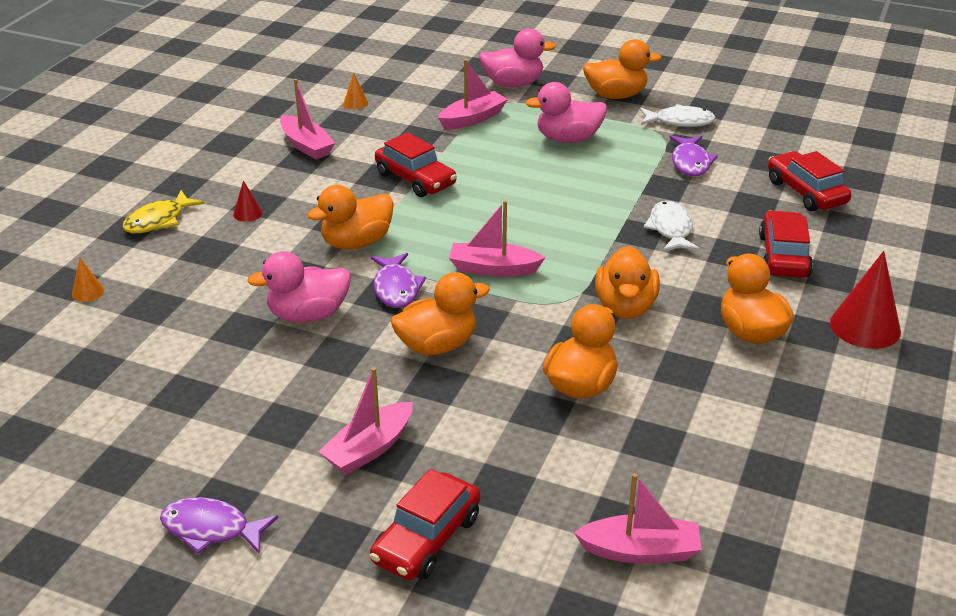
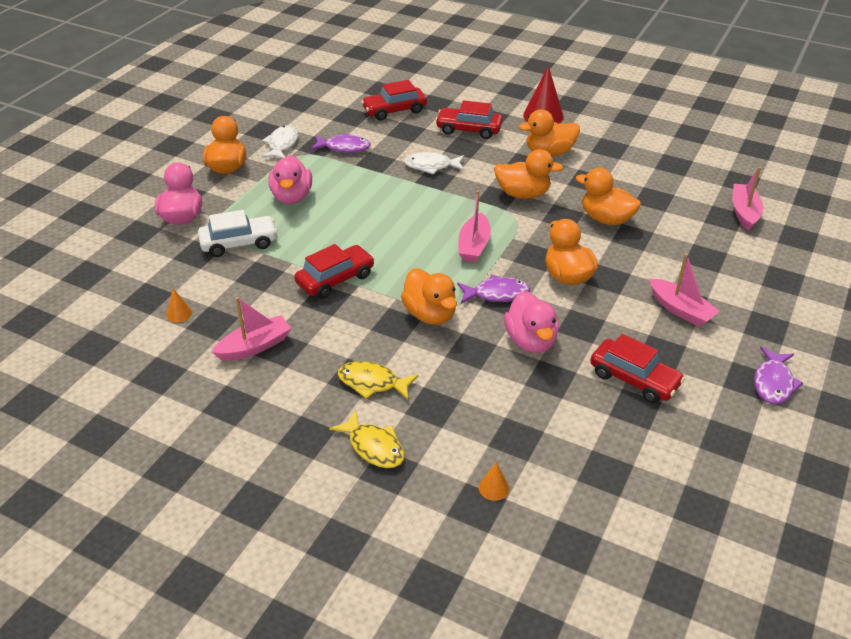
camera: 85 degrees left, 5 degrees up
red cone [233,180,262,222] -> yellow fish [338,361,418,400]
red car [370,469,481,580] -> red car moved to [590,334,685,403]
pink boat [438,59,508,129] -> white car [198,210,278,257]

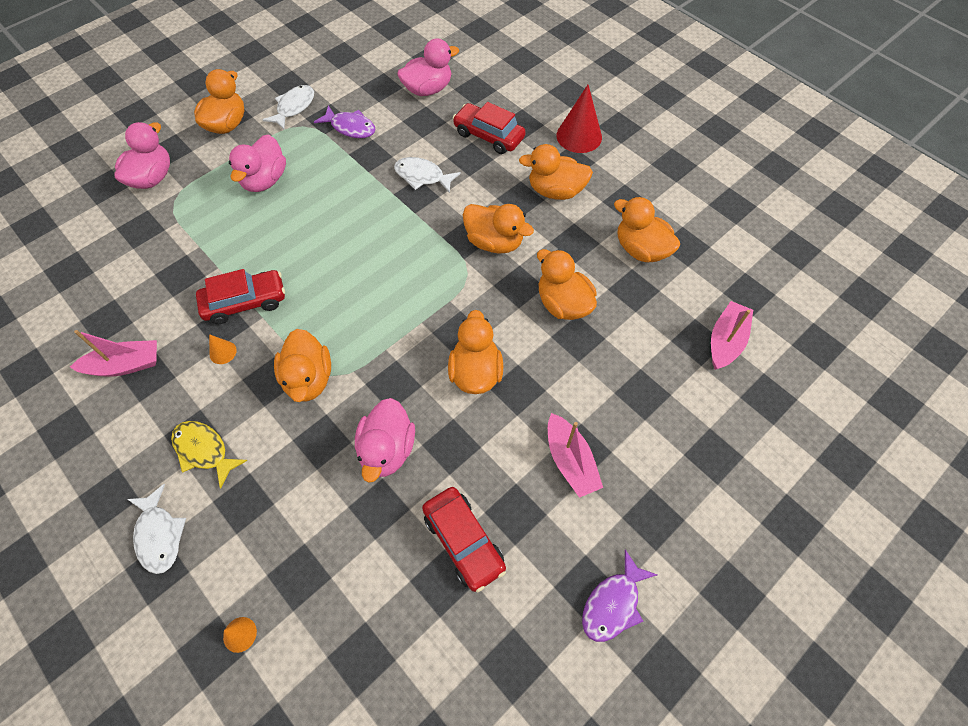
camera: 20 degrees right, 20 degrees up
orange cone [166,288,192,322] -> orange cone moved to [209,334,237,364]
white car [198,210,278,257] -> none
yellow fish [329,410,405,468] -> white fish [127,484,186,574]
red car [361,80,427,120] -> pink duck [397,38,459,96]
purple fish [457,275,530,304] -> none
pink boat [458,190,491,262] -> none
none -> orange duck [614,197,680,262]

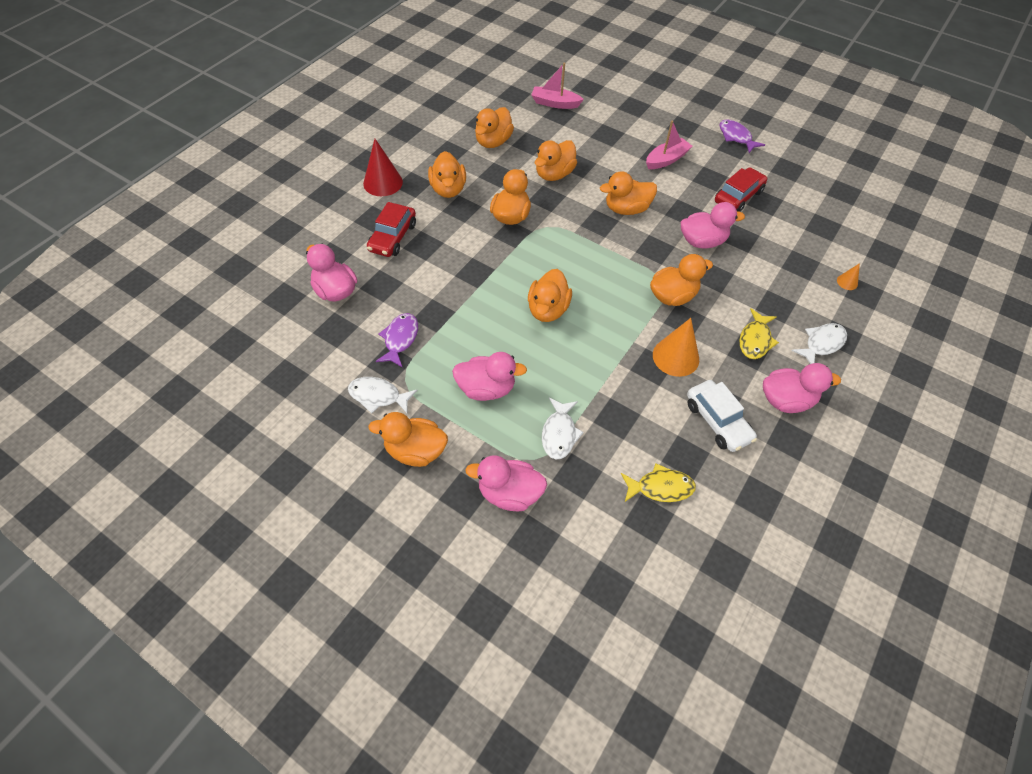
camera: 105 degrees left, 5 degrees down
pink boat [70,330,157,377] -> white car [687,380,757,452]
red car [196,269,285,324] -> none
orange cone [209,334,237,364] -> orange cone [653,318,699,377], size x2.09
white fish [394,157,461,193] -> white fish moved to [542,398,584,460]
purple fish [582,550,657,642] -> purple fish turned 150 degrees counterclockwise [719,119,765,153]
none -> orange duck [528,269,572,322]
none -> yellow fish [621,463,696,502]
none -> pink duck [763,363,841,413]

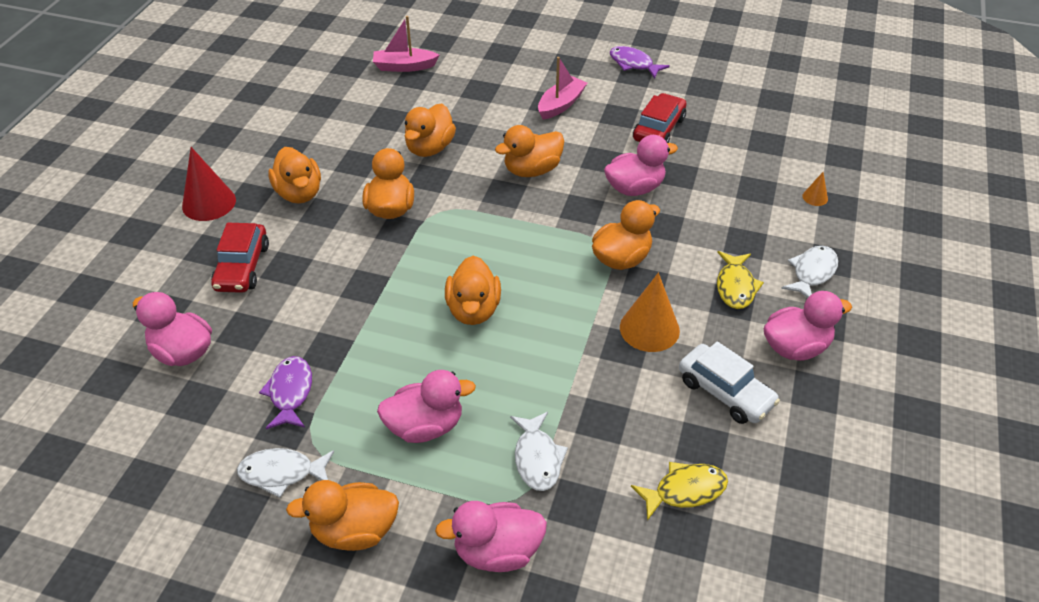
camera: 15 degrees left, 10 degrees down
orange duck [475,107,514,148] -> none

